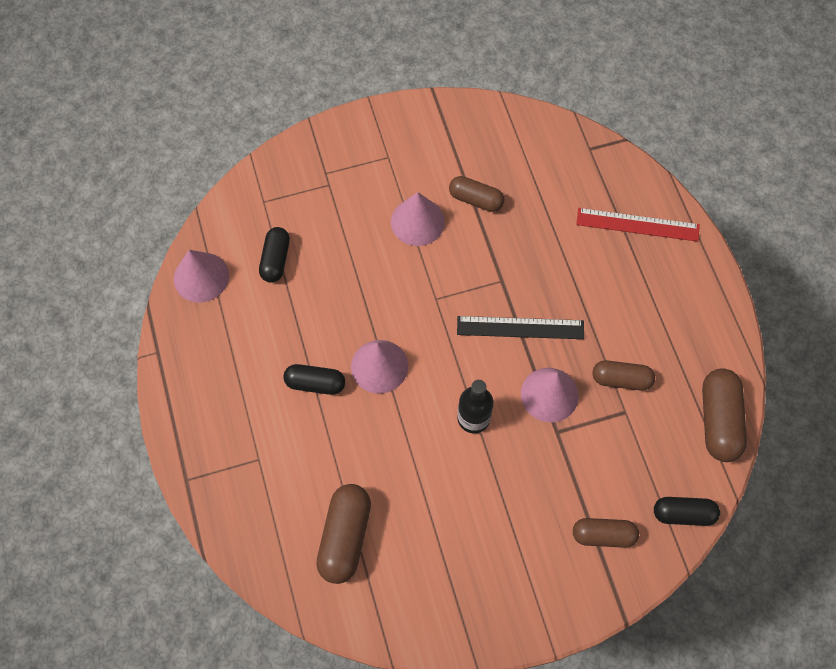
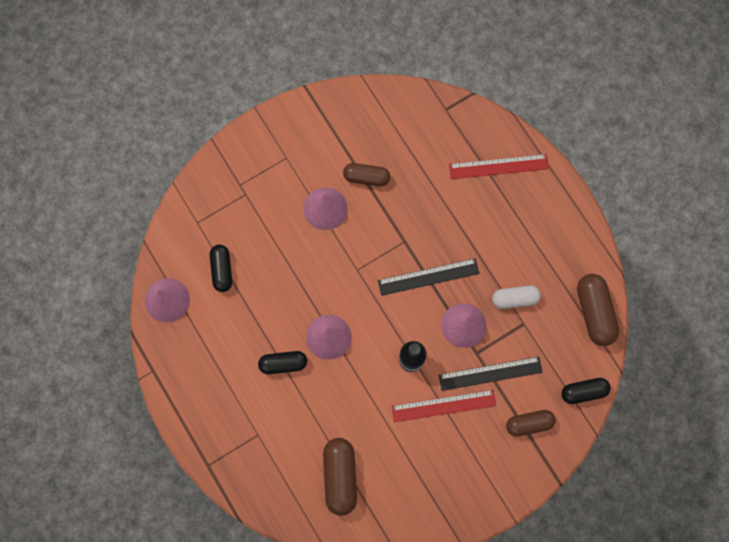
camera: 15 degrees left, 10 degrees up
brown capsule [592,360,655,391] -> white capsule [492,285,541,309]
none -> red ruler [392,390,496,422]
none -> black ruler [439,357,543,391]

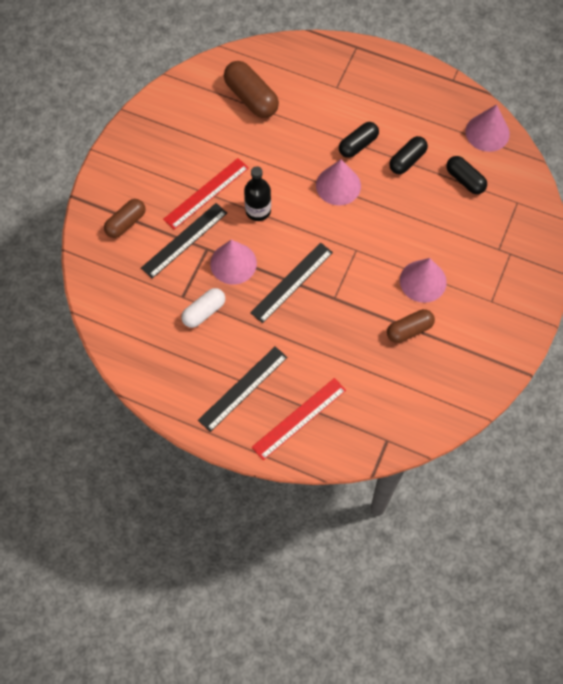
camera: 145 degrees right, 10 degrees down
black capsule [561,378,611,404] -> black capsule moved to [389,136,428,174]
brown capsule [577,274,619,346] -> none
none -> black ruler [198,346,287,432]

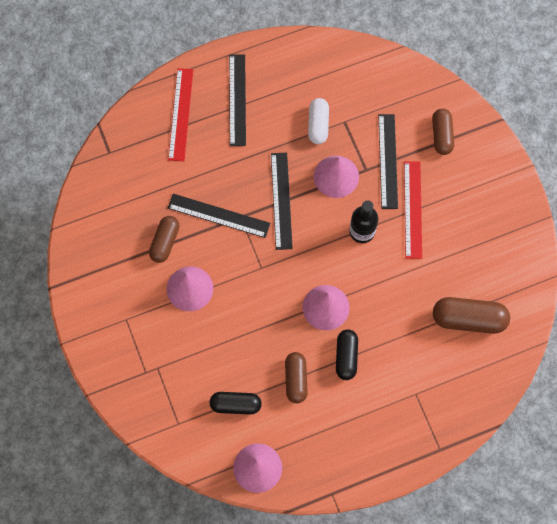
camera: 135 degrees right, 5 degrees up
black capsule [389,136,428,174] -> brown capsule [285,352,308,403]
none -> black ruler [168,194,270,238]

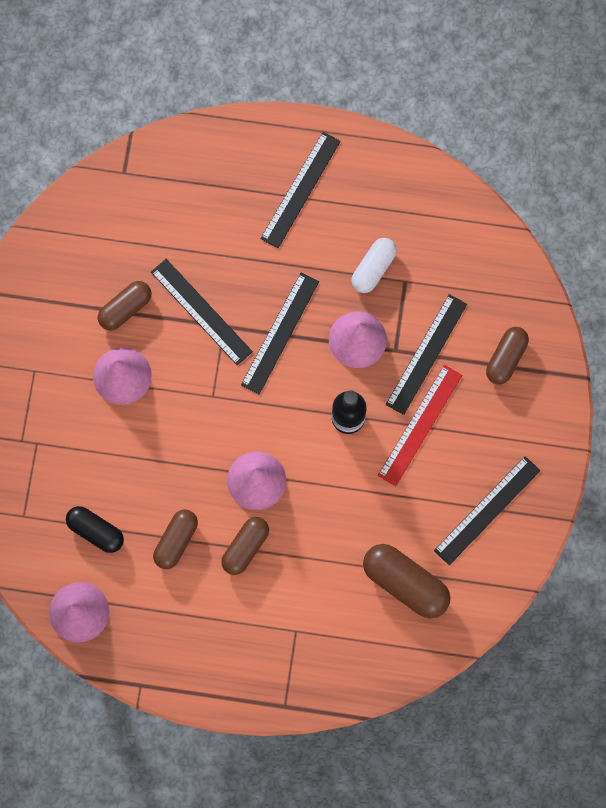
camera: 30 degrees right, 5 degrees up
red ruler [168,68,193,161] -> none
black capsule [336,329,358,380] -> brown capsule [221,517,269,575]
none -> black ruler [434,456,540,565]

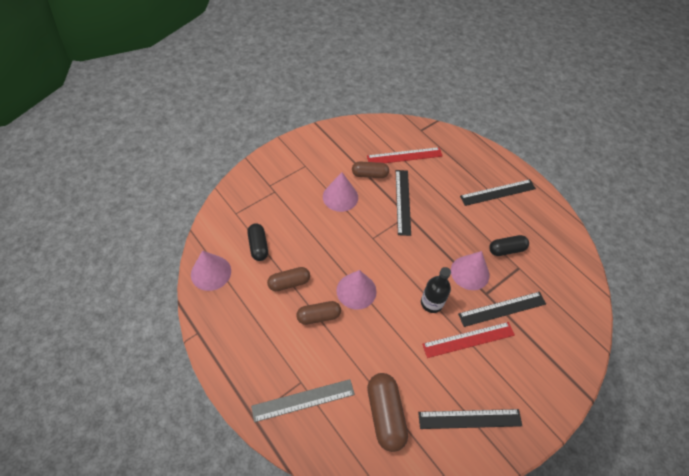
camera: 40 degrees right, 20 degrees down
black ruler [241,273,319,394] -> none
white capsule [351,238,397,293] -> black capsule [489,235,529,256]
brown capsule [486,327,529,385] -> none
none -> grey ruler [251,379,355,422]
none -> red ruler [367,147,442,163]

